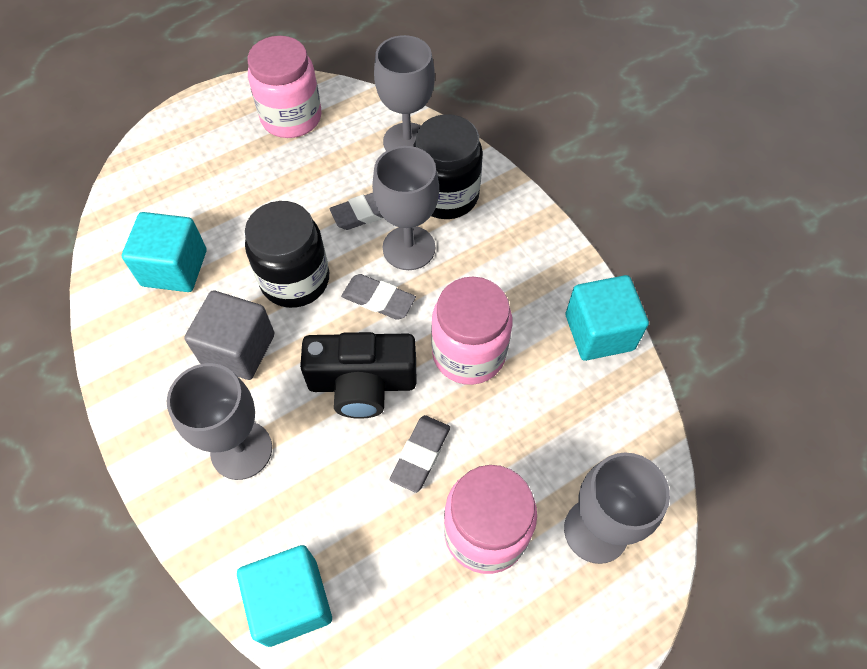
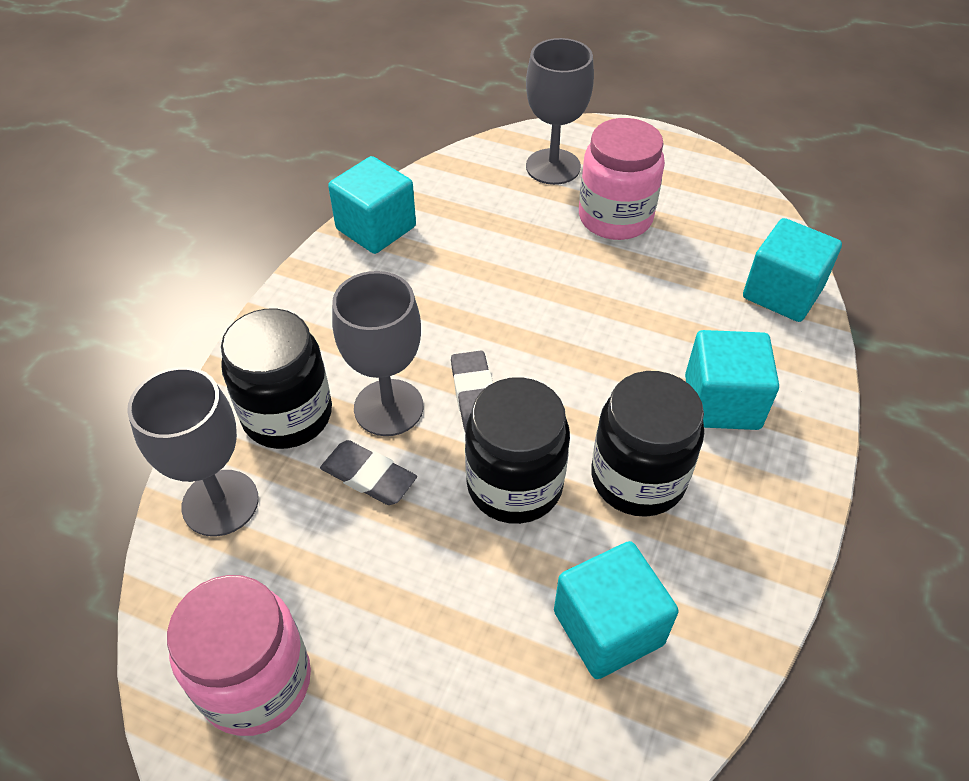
camera: 125 degrees left, 10 degrees down
grey goblet [167,363,272,480] -> turquoise cube [685,330,779,430]
grey cube [184,291,274,380] -> black jar [591,371,704,517]
black camera [300,332,416,419] -> none
grey eraser [390,415,450,493] -> none
pink jar [431,277,512,385] -> none

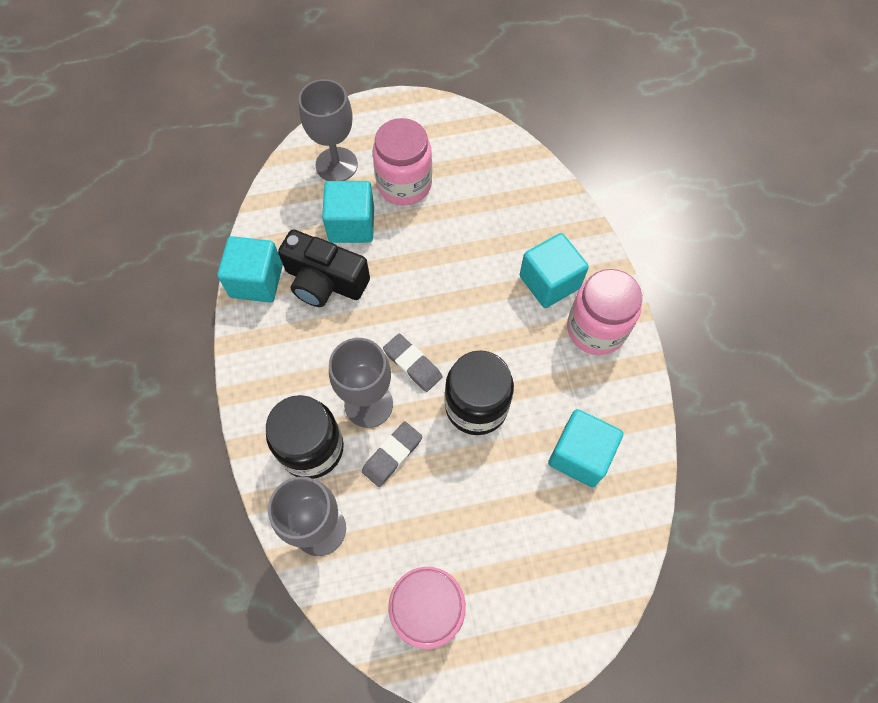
camera: 35 degrees left, 15 degrees up
grey eraser [320,440,417,505] -> grey eraser turned 45 degrees counterclockwise [362,421,422,487]
black jar [591,371,704,517] -> none
turquoise cube [743,218,842,322] -> turquoise cube moved to [322,181,374,243]
none -> black camera [278,230,370,307]
none -> pink jar [567,269,642,355]

